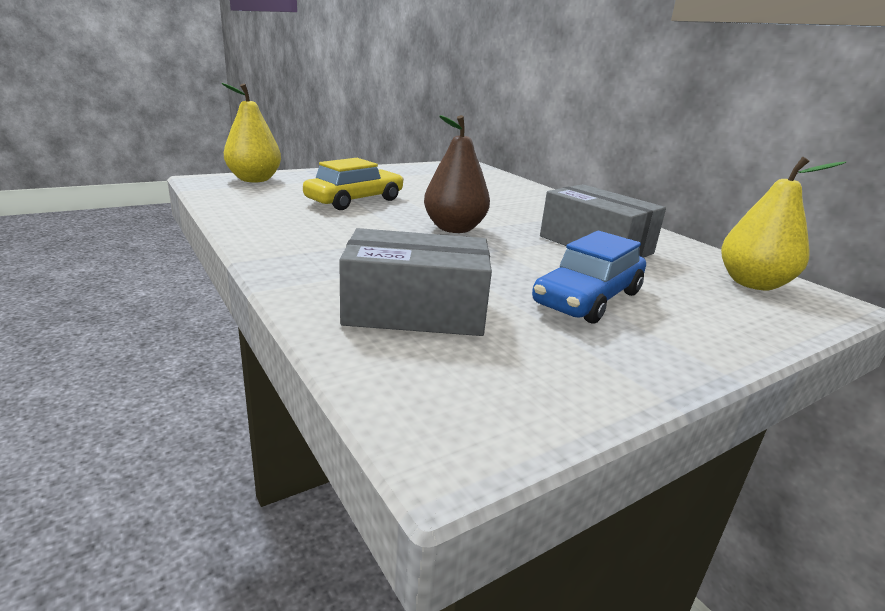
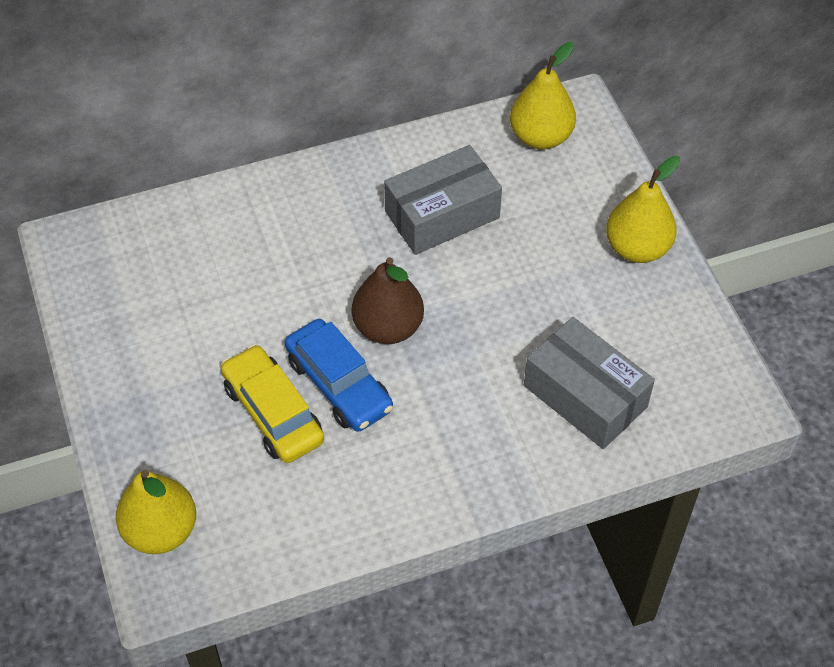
camera: 75 degrees left, 30 degrees up
grey box [339,228,492,336] -> grey box turned 60 degrees counterclockwise [524,317,655,449]
blue car [532,231,646,324] -> blue car moved to [285,319,393,432]
none -> yellow pear [606,156,680,263]

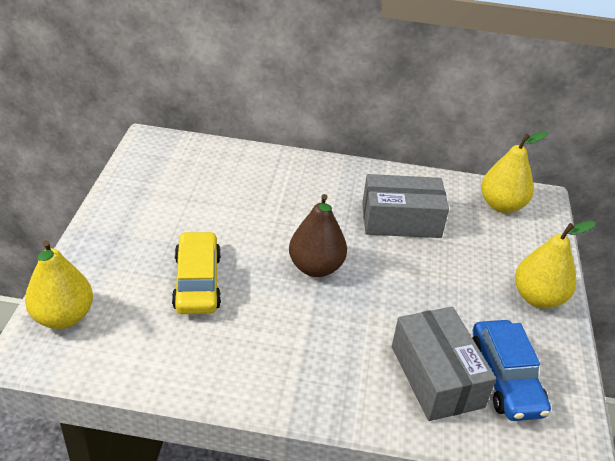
camera: 25 degrees right, 15 degrees down
blue car [285,319,393,432] -> blue car moved to [472,320,551,421]

